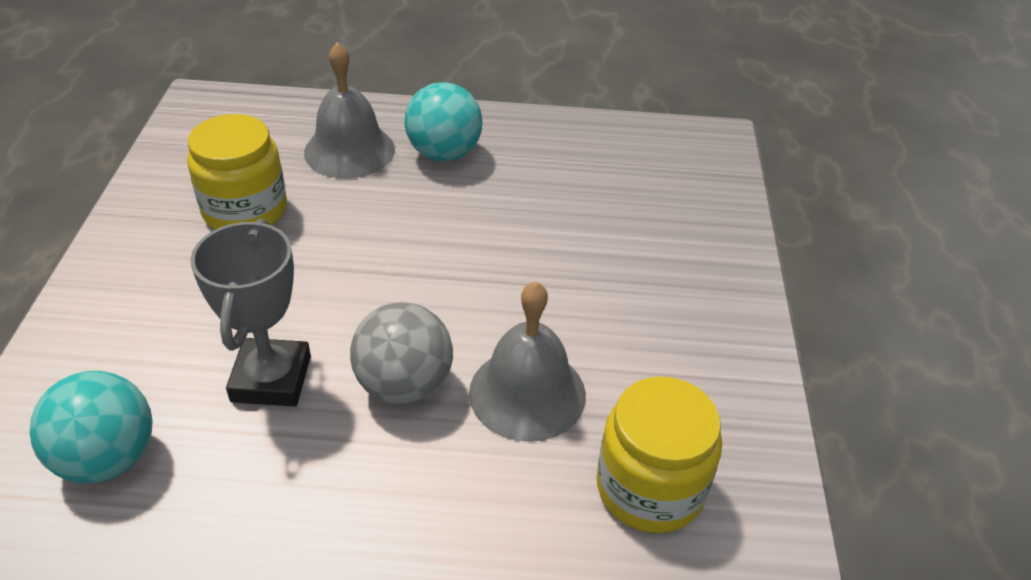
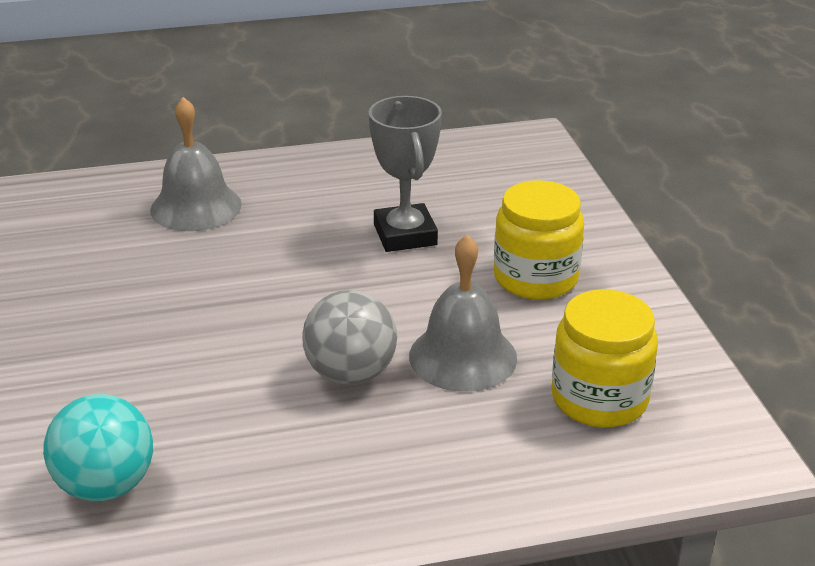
camera: 15 degrees left, 10 degrees down
yellow jar [187,114,287,230] -> yellow jar moved to [494,180,584,300]
grey trophy [190,219,311,407] -> grey trophy moved to [369,96,442,252]
turquoise ball [405,82,483,162] -> none

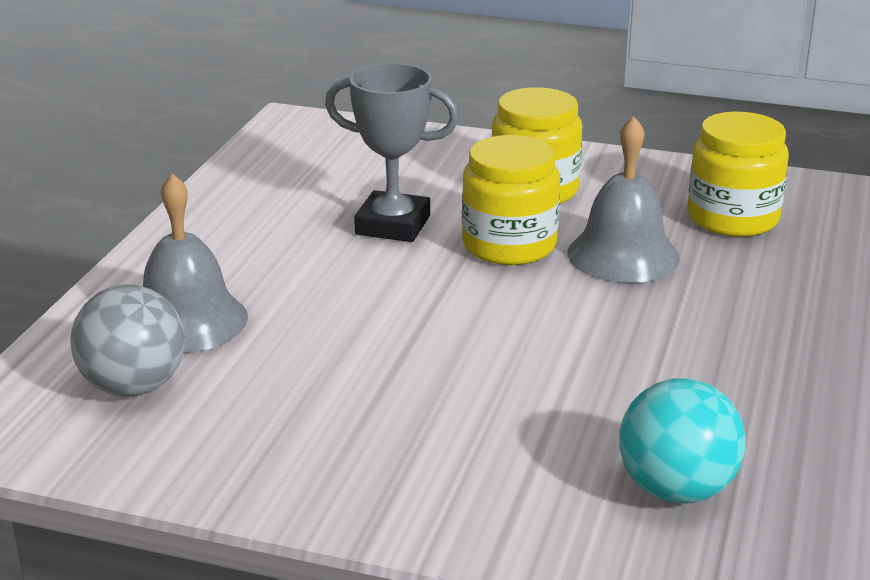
camera: 60 degrees left, 5 degrees down
grey ball [302,290,397,385] -> grey ball moved to [71,284,185,397]
none -> yellow jar [462,135,560,265]

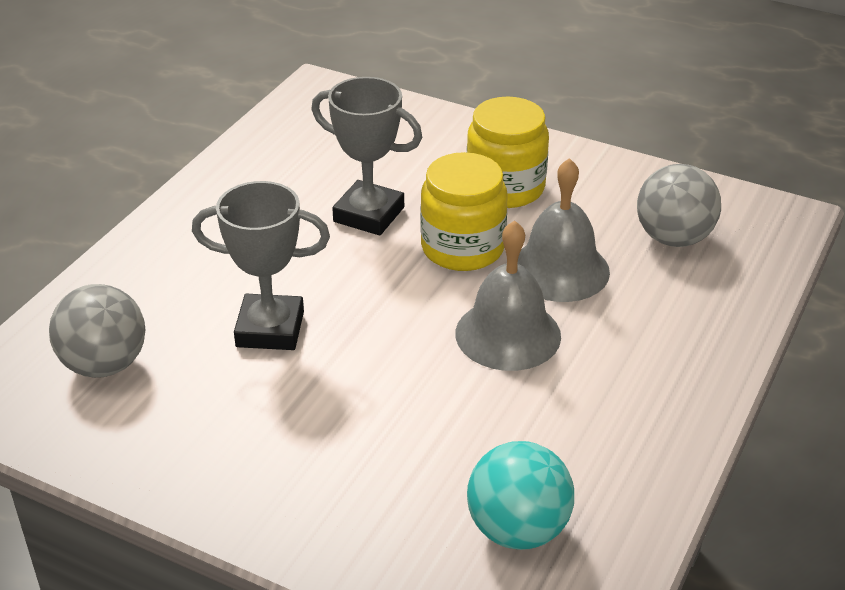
camera: 10 degrees right, 10 degrees up
grey bell [143,173,248,353] -> grey bell moved to [455,220,561,371]
yellow jar [688,112,789,237] -> grey ball [637,164,721,247]
none -> grey trophy [192,181,330,350]

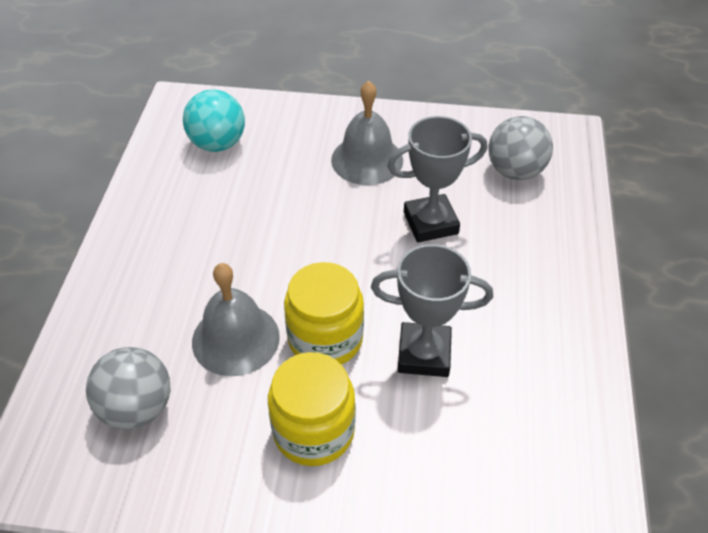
camera: 160 degrees right, 10 degrees up
grey bell [455,220,561,371] -> grey bell moved to [331,81,403,185]

